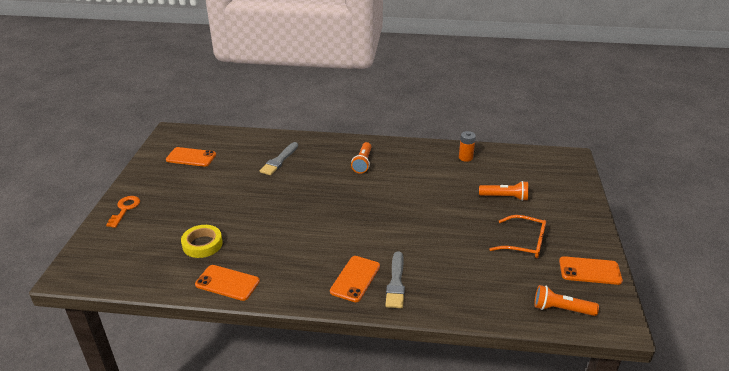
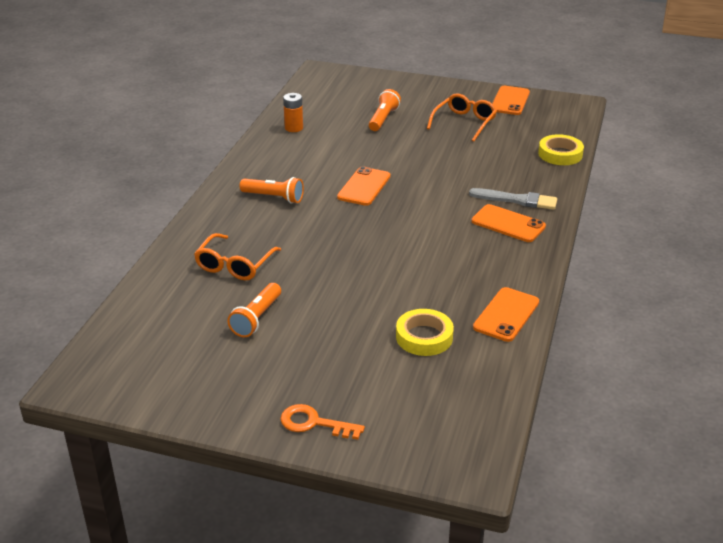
camera: 80 degrees left, 0 degrees up
orange phone [166,147,216,167] -> orange phone moved to [337,166,391,206]
grey brush [260,142,298,175] -> orange glasses [194,233,281,280]
orange flashlight [534,285,599,316] -> orange flashlight moved to [227,283,281,337]
none -> yellow tape [538,134,584,165]

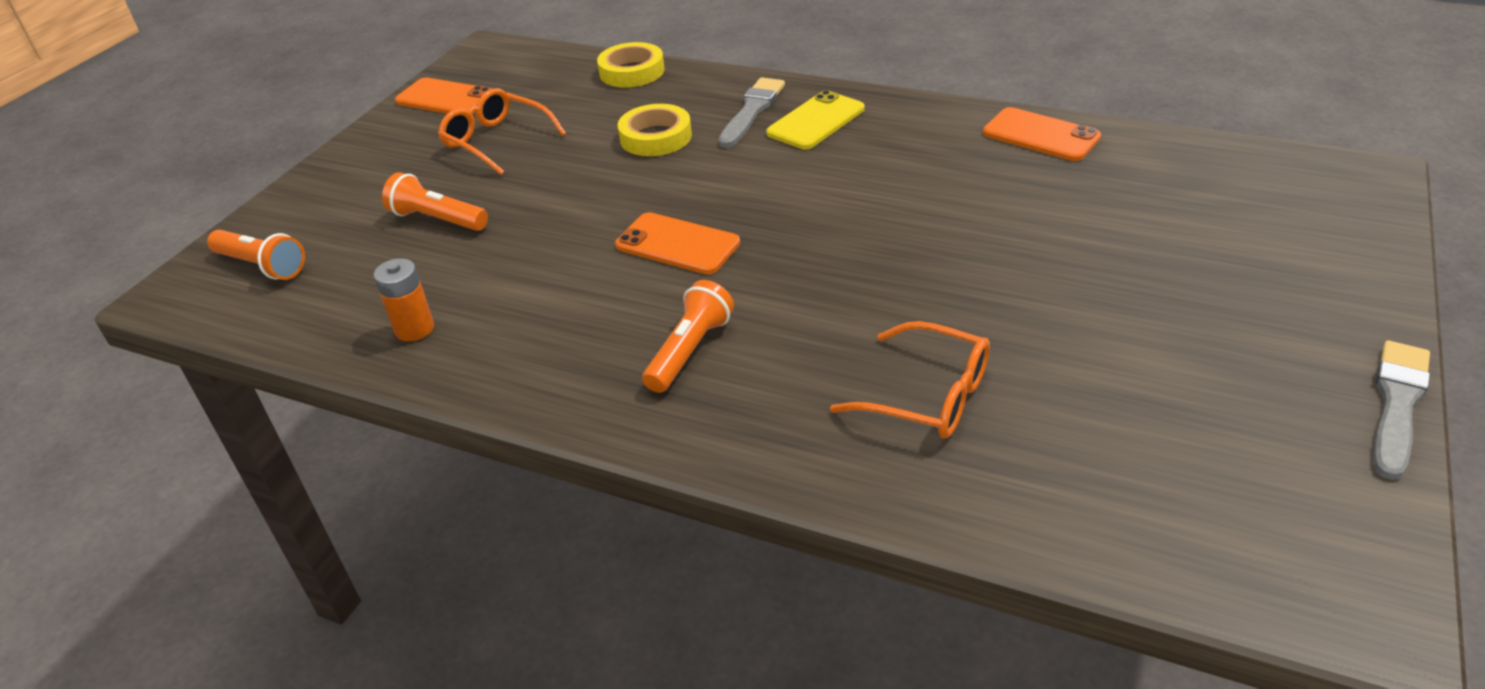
camera: 80 degrees left, 5 degrees up
orange flashlight [227,283,281,337] -> orange flashlight moved to [207,230,305,280]
orange key [280,404,365,440] -> none
yellow tape [396,309,454,356] -> yellow tape moved to [618,104,692,156]
orange phone [472,204,546,242] -> yellow phone [766,90,865,149]
none -> grey brush [1373,340,1430,480]

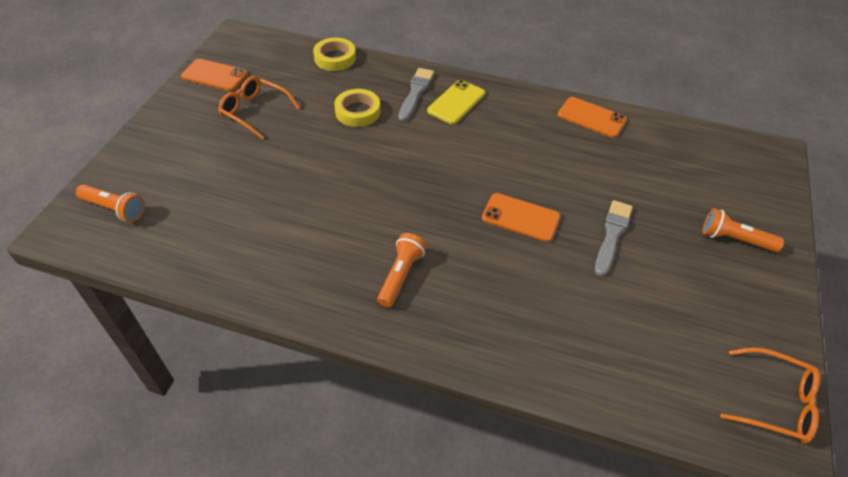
camera: 10 degrees left, 10 degrees up
orange battery [374,258,434,341] -> none
orange flashlight [382,172,488,231] -> orange flashlight moved to [703,208,784,252]
orange phone [615,212,740,274] -> orange phone moved to [482,193,561,242]
orange glasses [830,321,990,438] -> orange glasses moved to [720,348,820,444]
grey brush [1373,340,1430,480] -> grey brush moved to [595,200,633,277]

